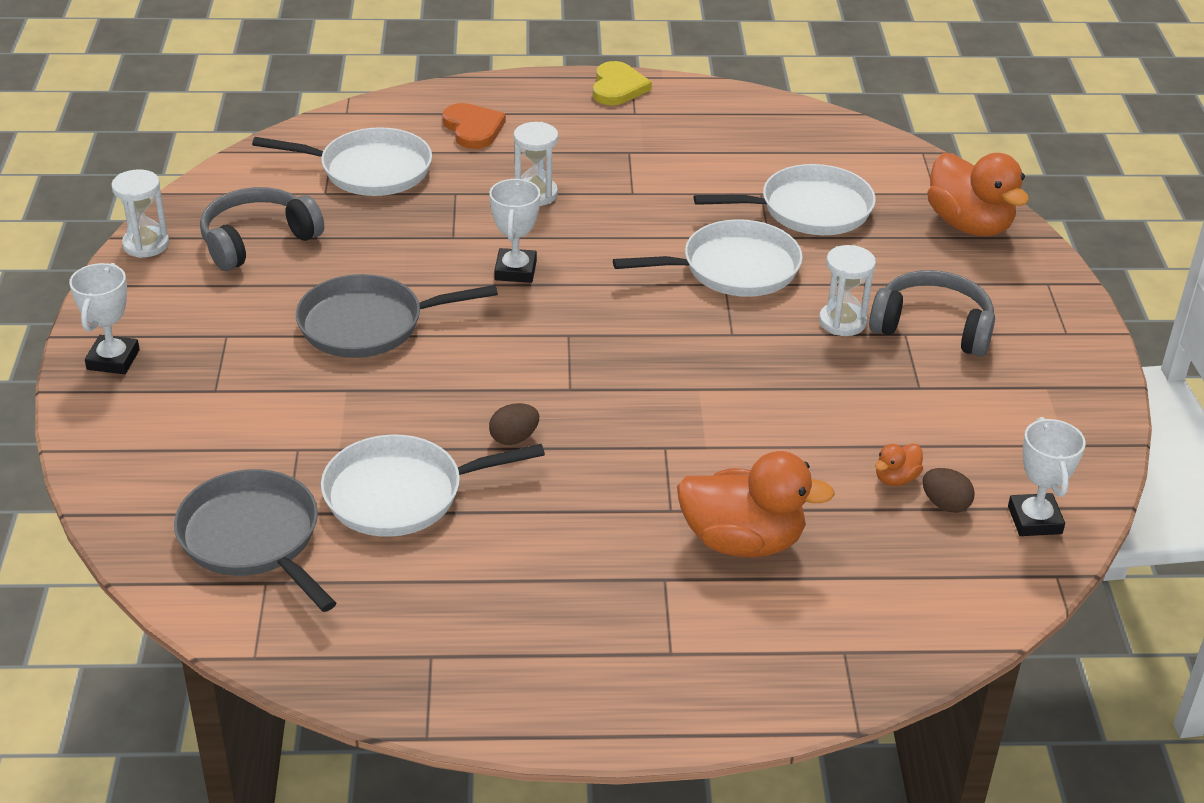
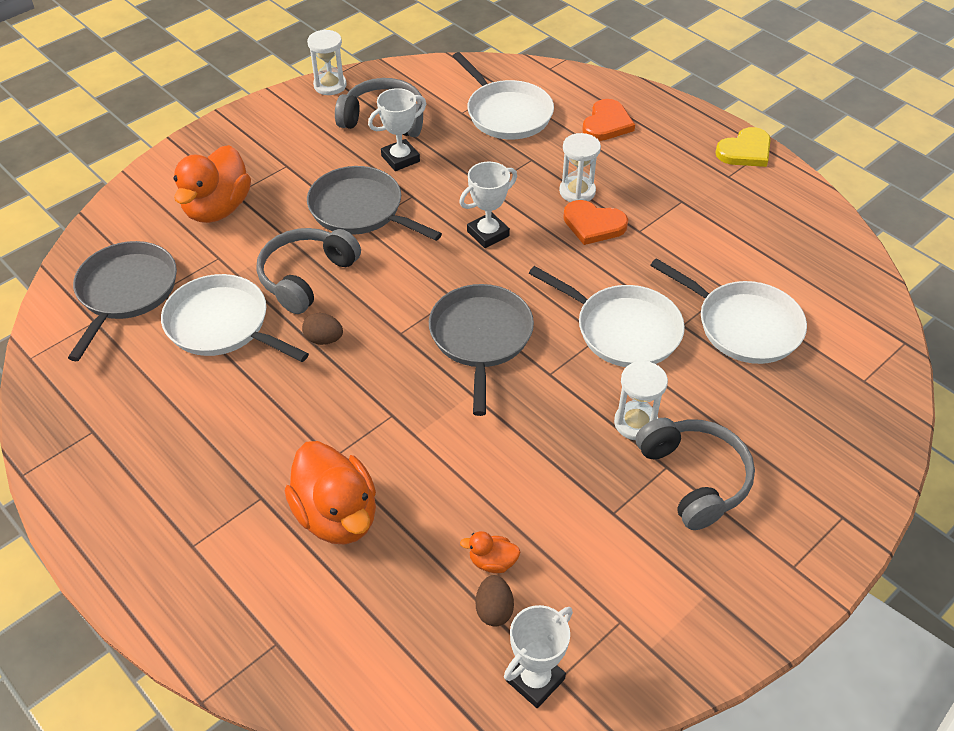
camera: 50 degrees right, 10 degrees up
white trophy [69,263,140,374] -> white trophy moved to [368,88,426,171]
orange duck [927,153,1029,236] -> orange duck moved to [173,145,251,223]
none -> grey headphones [257,228,361,314]
none -> grey pan [429,284,534,416]
none -> orange heart [563,200,628,245]

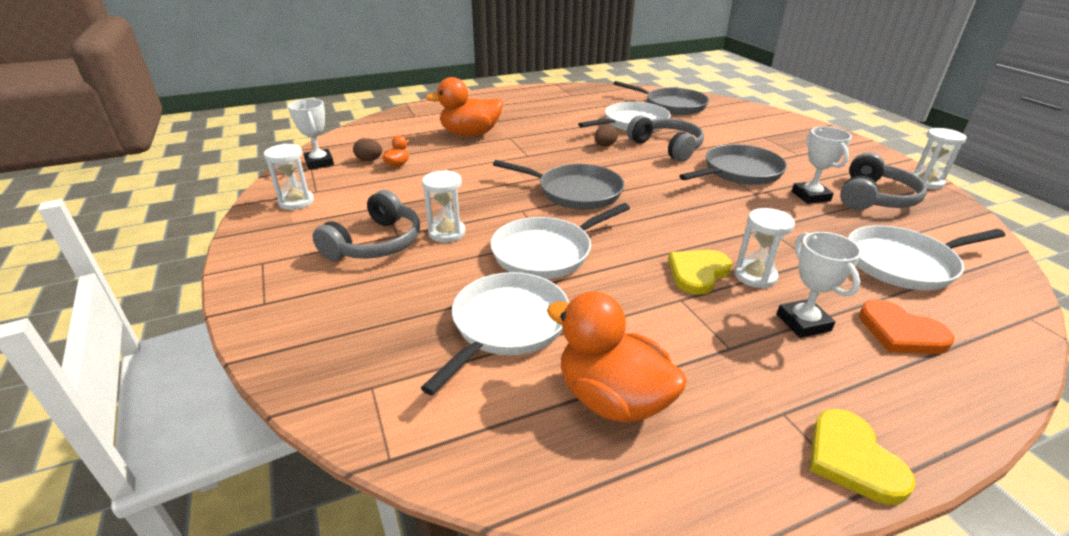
camera: 110 degrees right, 15 degrees down
orange duck [173,145,251,223] -> orange duck moved to [547,291,687,423]
white trophy [459,161,517,248] -> white trophy moved to [777,232,862,338]
orange heart [563,200,628,245] -> yellow heart [668,250,732,295]
grey headphones [636,418,755,530] -> grey headphones turned 60 degrees counterclockwise [313,190,420,261]
white pan [650,258,807,364] -> white pan turned 150 degrees clockwise [421,272,569,395]
none -> white hourglass [264,144,314,210]

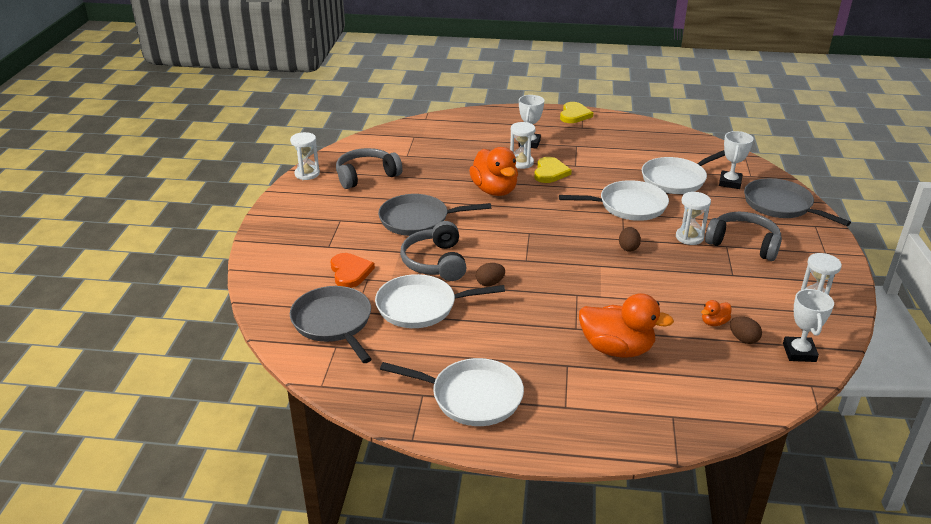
camera: 150 degrees left, 0 degrees up
grey headphones [313,190,420,261] -> grey headphones turned 60 degrees clockwise [705,212,782,261]
grey pan [493,160,624,210] -> grey pan moved to [744,178,851,226]
orange duck [547,291,687,423] -> orange duck moved to [469,147,518,196]
yellow heart [668,250,732,295] -> yellow heart turned 60 degrees counterclockwise [534,157,572,183]
white trophy [792,126,852,204] -> white trophy moved to [719,131,754,189]
white pan [848,225,1005,290] -> white pan moved to [380,358,524,426]
orange heart [859,299,954,354] -> orange heart moved to [331,253,375,288]
none -> brown egg [619,227,641,252]

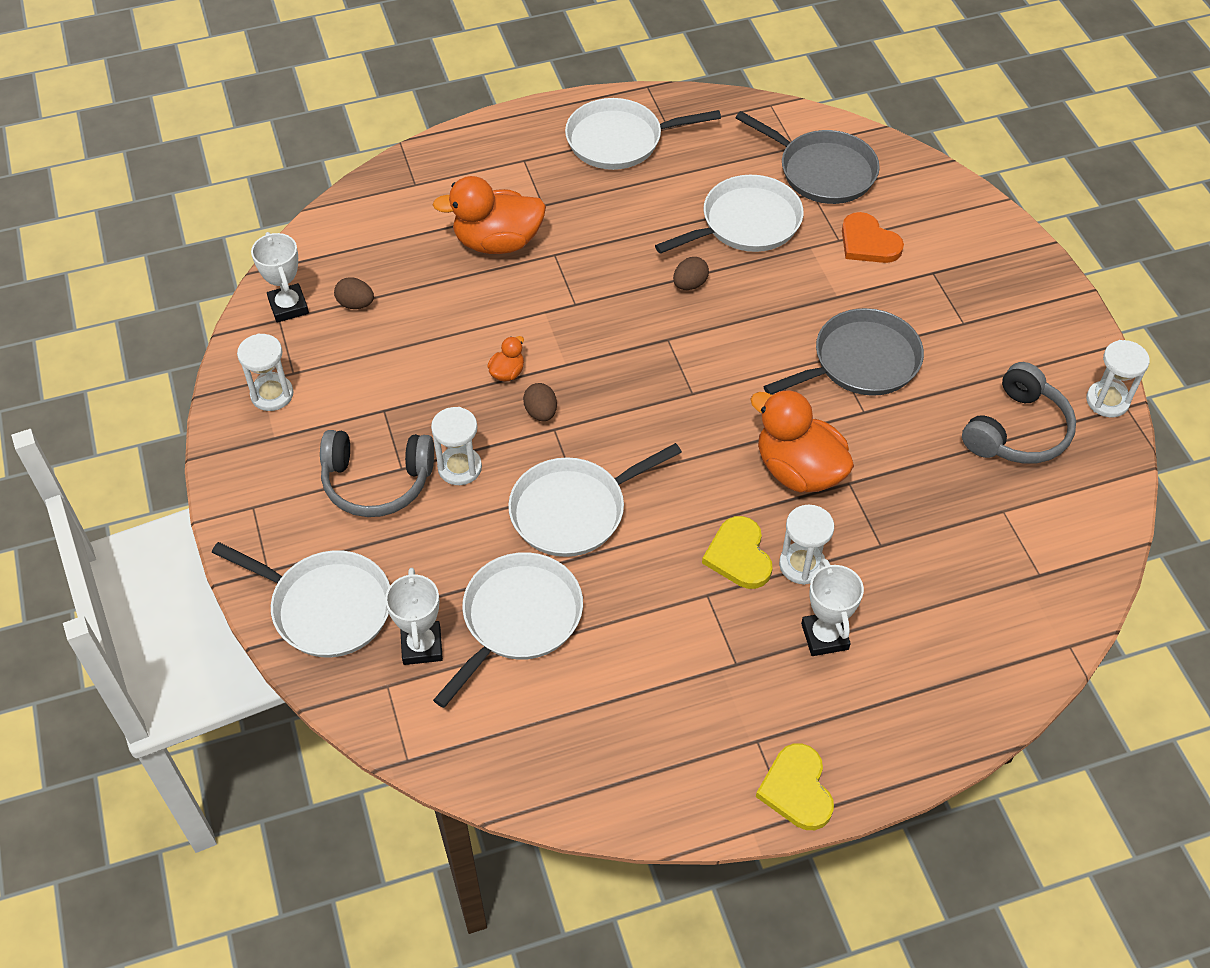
camera: 155 degrees right, 20 degrees up
grey headphones [400,221,466,281] -> none
orange duck [701,300,731,326] -> orange duck moved to [487,336,524,382]
grey pan [744,178,851,226] -> white pan [212,542,390,657]

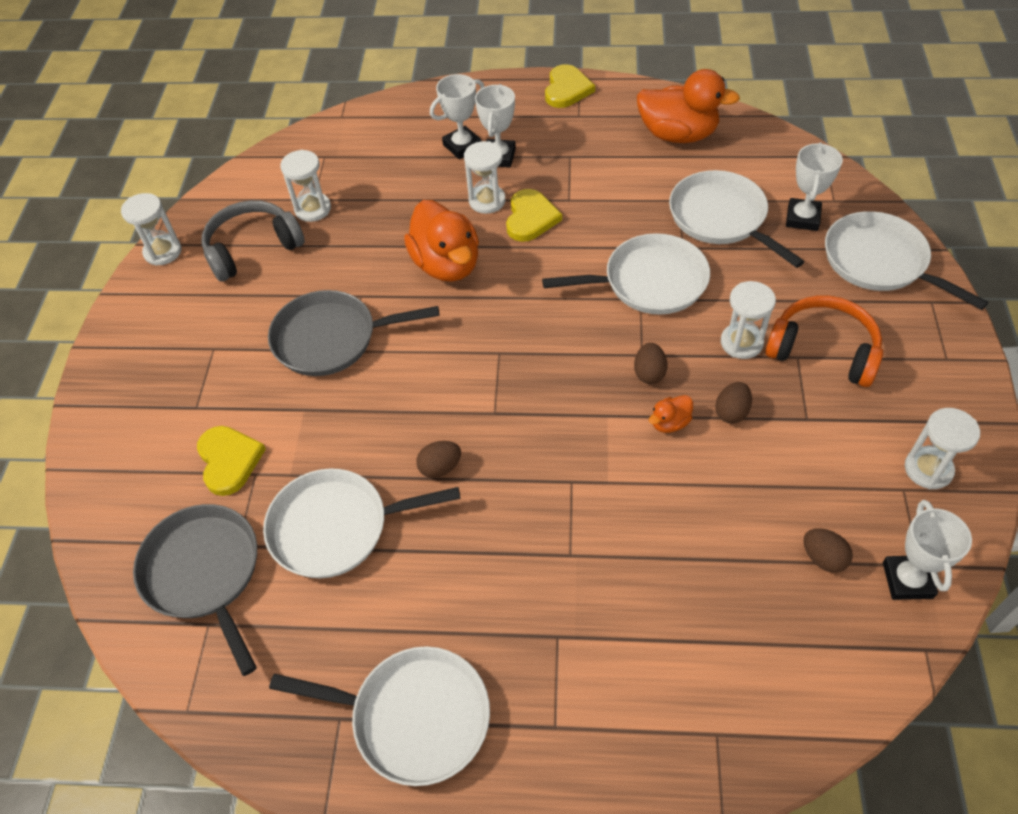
camera: 155 degrees left, 0 degrees up
grey headphones [320,430,434,517] -> orange headphones [765,295,883,387]
orange duck [433,176,546,254] -> orange duck moved to [637,69,740,143]
white pan [433,552,583,708] -> white pan turned 90 degrees clockwise [669,170,805,268]
orange heart [842,212,904,263] -> yellow heart [197,426,266,496]
none -> white hourglass [280,150,331,222]
none -> white trophy [430,74,484,159]
none -> brown egg [715,382,752,424]

